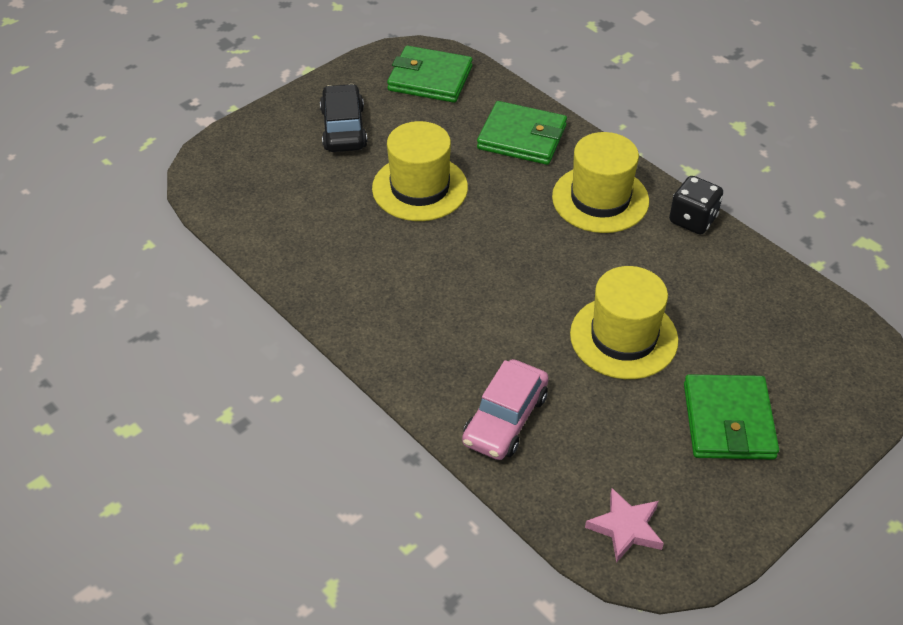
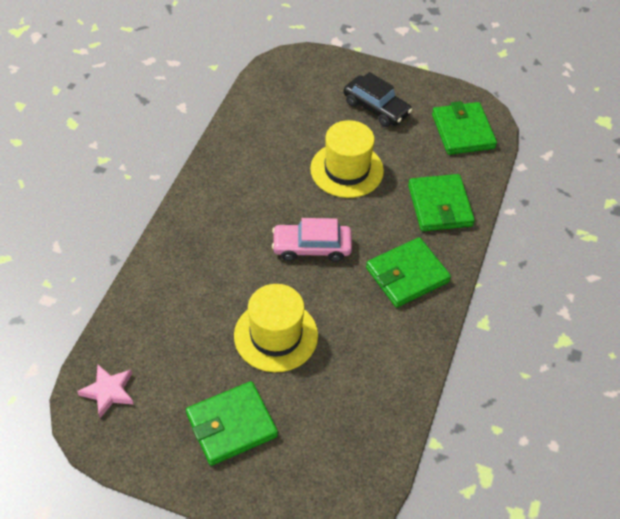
camera: 60 degrees right, 5 degrees up
black car [320,84,367,152] -> black car turned 75 degrees clockwise [343,72,412,127]
pink car [462,359,549,460] -> pink car moved to [272,218,352,262]
yellow hat [552,132,649,233] -> green wallet [366,237,451,308]
black dice [669,176,723,234] -> none

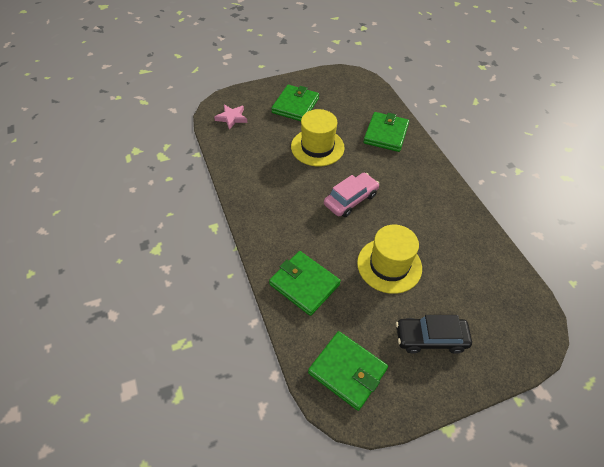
camera: 140 degrees right, 0 degrees up
pink star [77,364,134,418] -> pink star moved to [214,105,247,130]
green wallet [366,237,451,308] -> green wallet moved to [363,112,409,152]

